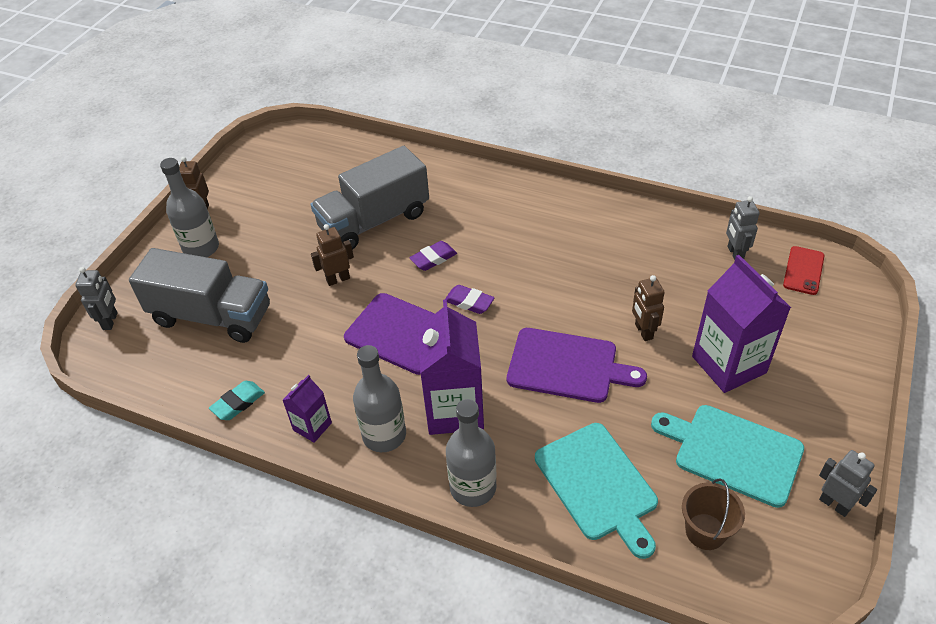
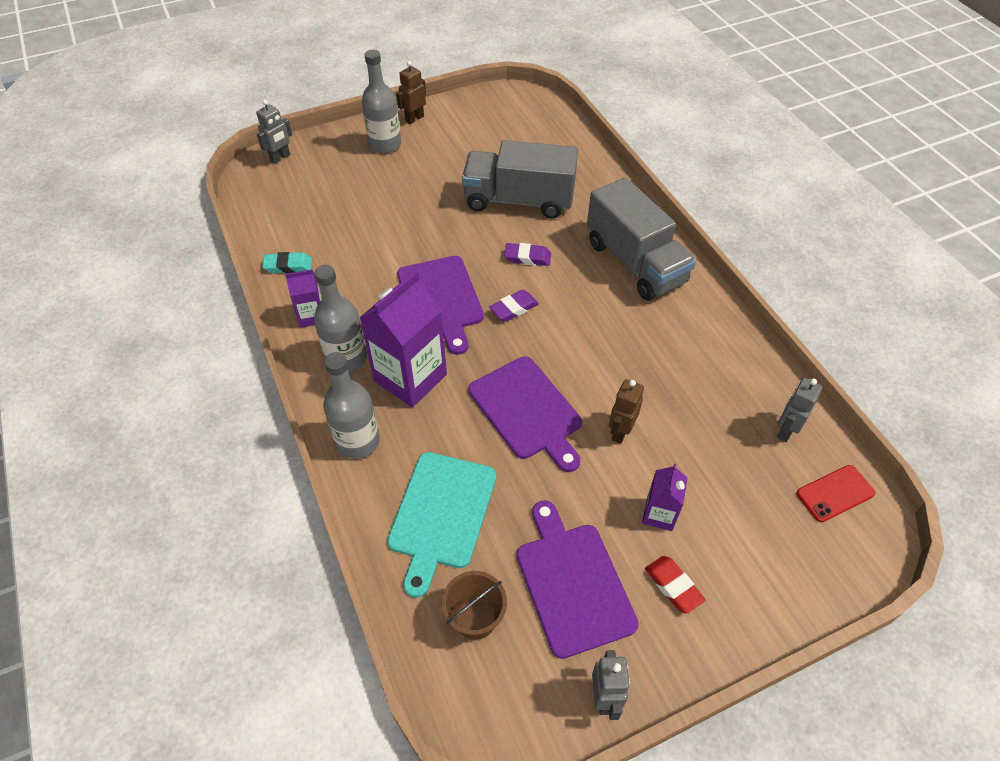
camera: 40 degrees right, 5 degrees up
grey truck [129,248,270,343] -> grey truck moved to [587,177,696,301]
brown robot [311,224,354,286] -> none
purple eraser [445,285,495,314] -> purple eraser turned 75 degrees clockwise [489,290,539,322]
turquoise cutting board [651,405,804,508] -> purple cutting board [517,500,639,659]
purple carton [692,255,791,393] -> purple carton [642,464,688,531], size x0.51
none -> red eraser [645,556,705,614]

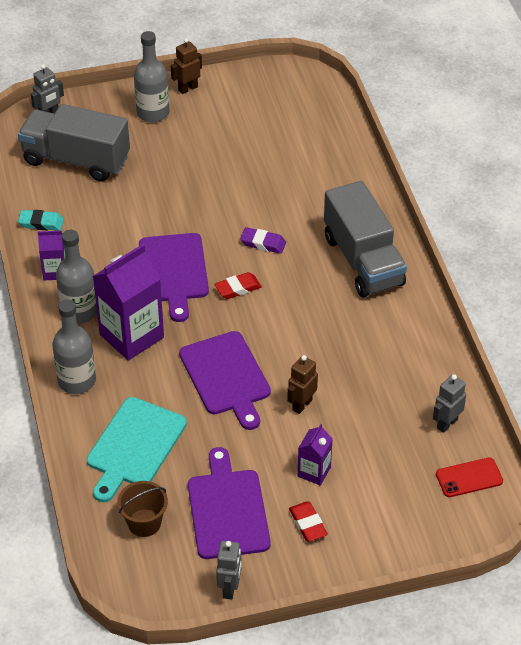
camera: 10 degrees right, 5 degrees down
grey truck [462,140,578,219] -> grey truck moved to [18,104,130,181]
purple eraser [489,290,539,322] -> red eraser [214,272,262,299]

